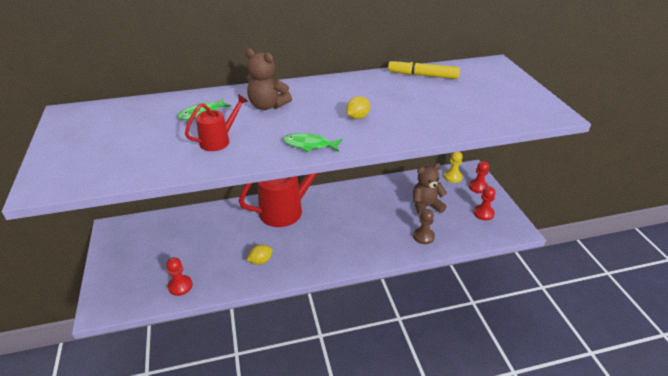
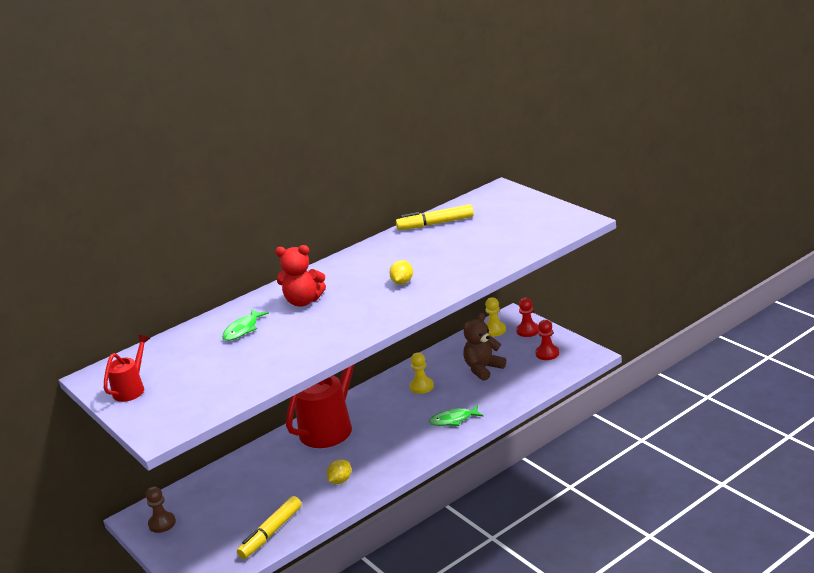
camera: 20 degrees left, 10 degrees down
red pawn [166,257,193,296] -> yellow marker [237,496,302,559]
red watering can [185,94,248,151] -> red watering can moved to [104,335,150,402]
brown teddy bear [245,48,292,110] -> red teddy bear [275,245,326,307]
green fish [283,133,343,153] -> green fish moved to [429,405,484,426]
brown pawn [413,209,435,244] -> brown pawn moved to [146,487,176,533]
none -> yellow pawn [410,352,434,394]

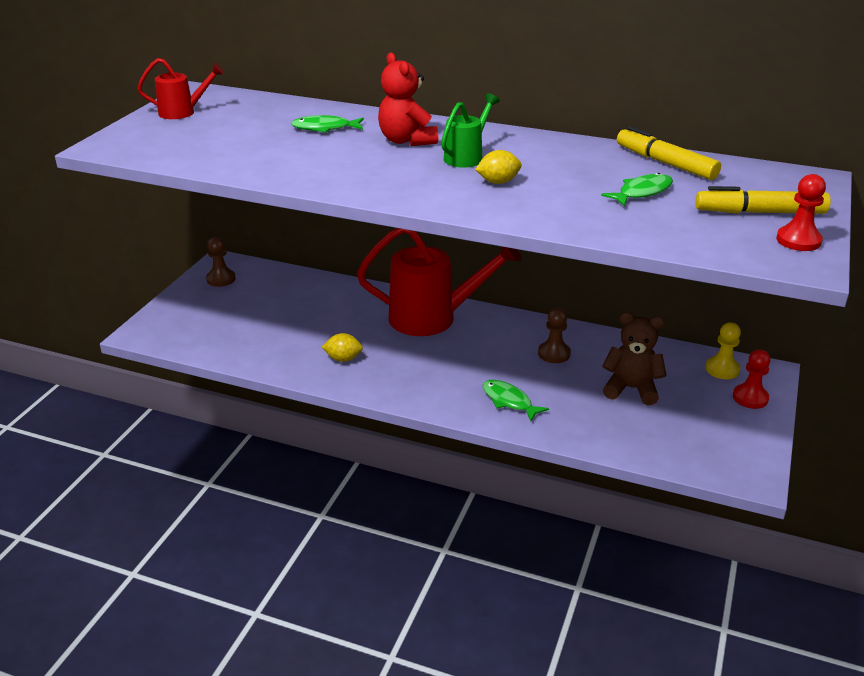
camera: 55 degrees right, 5 degrees up
yellow marker [237,496,302,559] -> yellow marker moved to [695,186,831,214]
yellow pawn [410,352,434,394] -> brown pawn [538,308,571,363]
red pawn [535,320,559,360] -> red pawn moved to [776,174,826,251]
none -> green watering can [441,93,500,168]
none -> green fish [601,173,673,206]

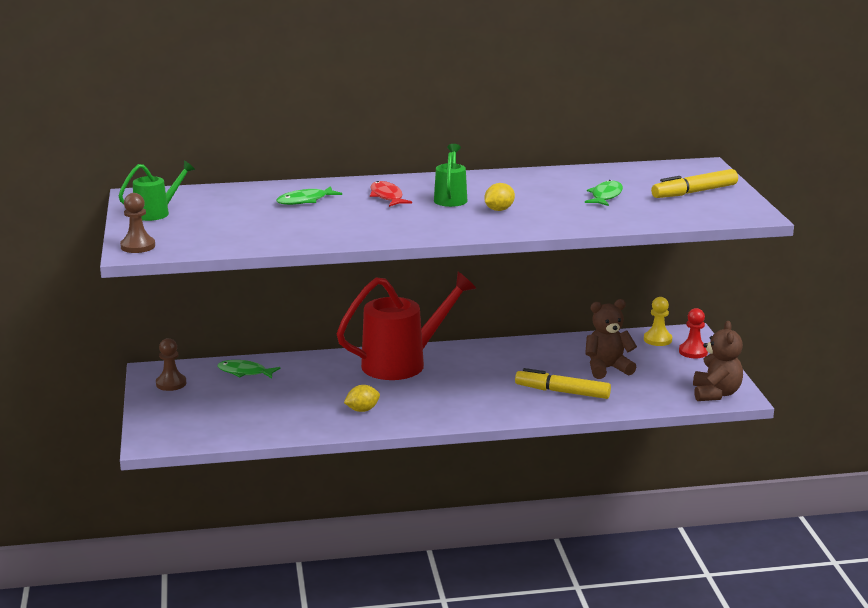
camera: 30 degrees left, 10 degrees down
red watering can [137,58,224,119] -> green watering can [119,161,195,221]
red teddy bear [378,52,438,146] -> red fish [370,181,412,207]
green fish [483,380,549,421] -> green fish moved to [217,360,281,378]
brown pawn [538,308,571,363] -> brown pawn moved to [120,193,155,253]
yellow marker [617,126,721,180] -> yellow marker moved to [515,368,611,399]
red pawn [776,174,826,251] -> none
none -> brown teddy bear [693,321,743,401]

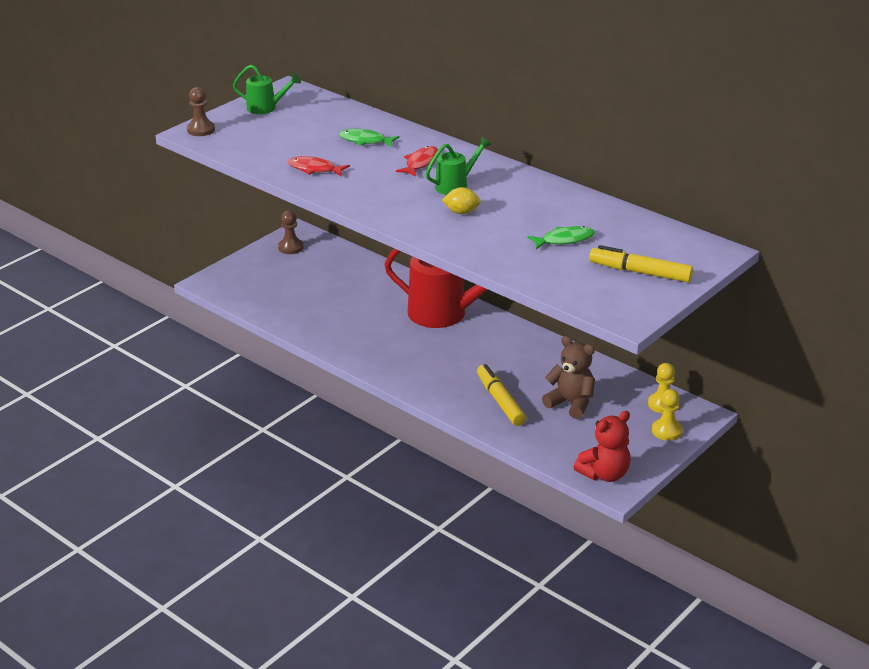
camera: 50 degrees right, 10 degrees up
green fish [217,360,281,378] -> none
yellow lemon [344,385,380,412] -> none
red pawn [679,308,708,358] -> yellow pawn [652,389,683,441]
brown teddy bear [693,321,743,401] -> red teddy bear [573,411,631,482]
none -> red fish [288,156,350,176]

